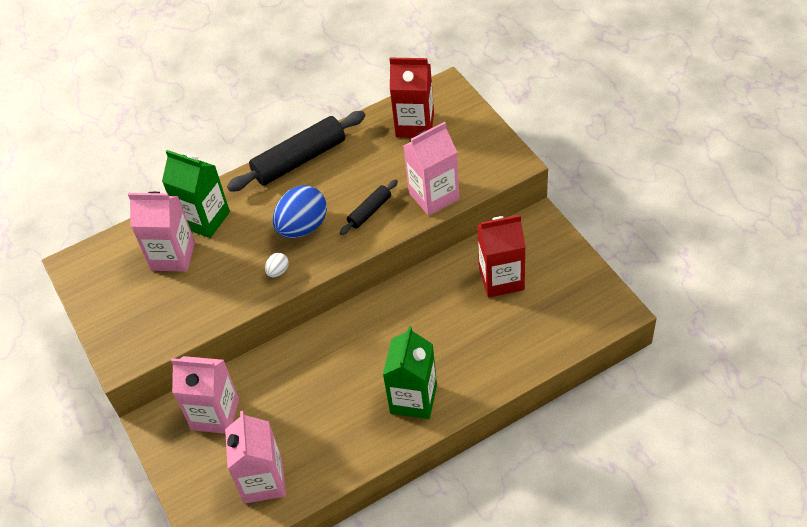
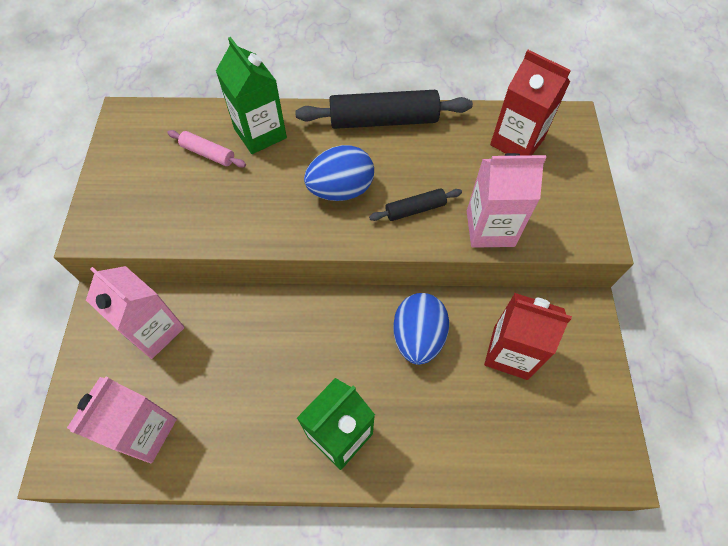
camera: 25 degrees right, 10 degrees up
pink carton [128,192,195,272] -> pink rolling pin [167,130,246,168]
white egg [265,253,289,277] -> none
none -> blue egg [393,293,449,365]

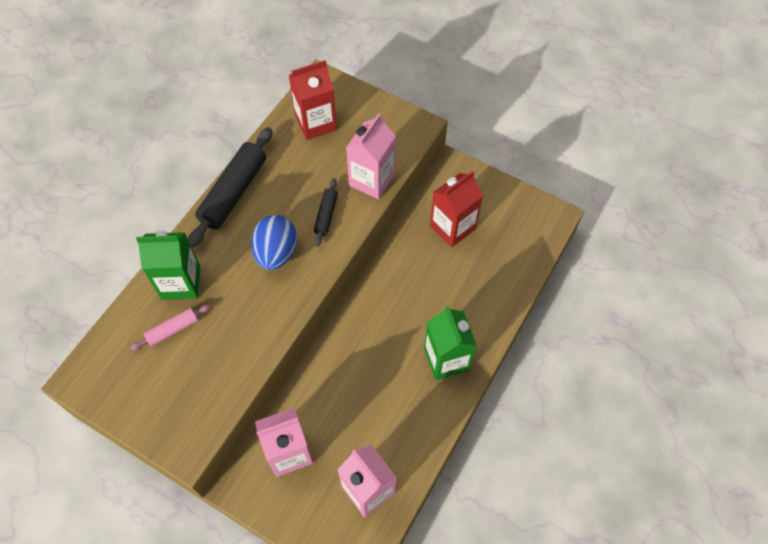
camera: 60 degrees left, 0 degrees up
blue egg [393,293,449,365] -> none

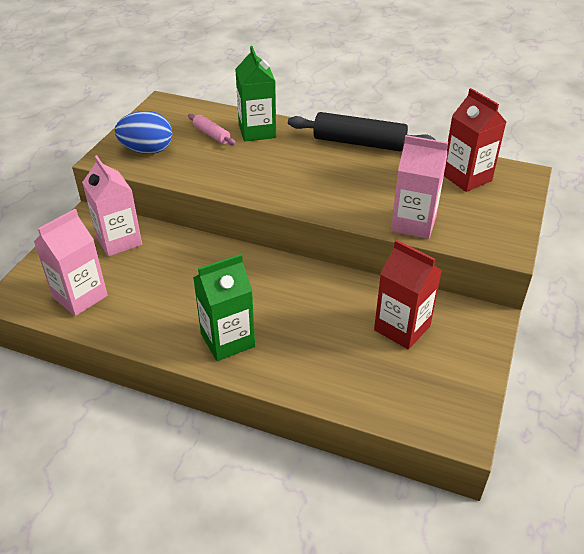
camera: 80 degrees right, 20 degrees down
blue egg [251,215,297,270] -> blue egg moved to [115,111,172,154]
black rolling pin [314,178,338,247] -> none

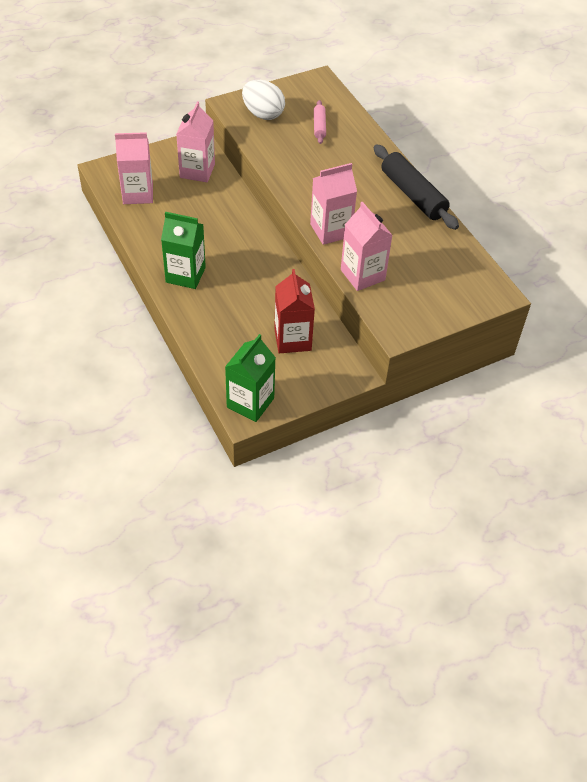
camera: 40 degrees right, 10 degrees up
blue egg [115,111,172,154] -> white egg [242,80,285,120]
green carton [235,46,276,142] -> green carton moved to [225,334,276,422]
red carton [444,88,506,192] -> none
none -> pink carton [310,163,357,245]

